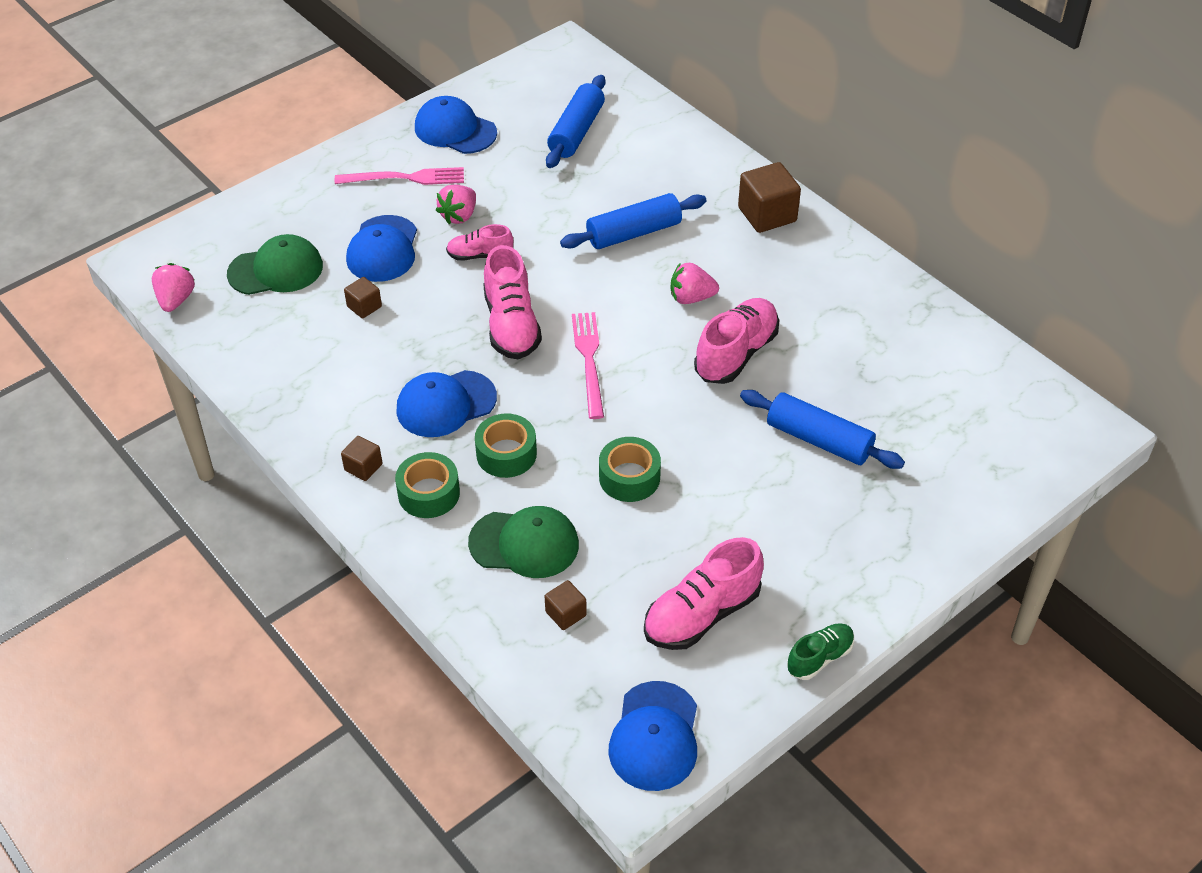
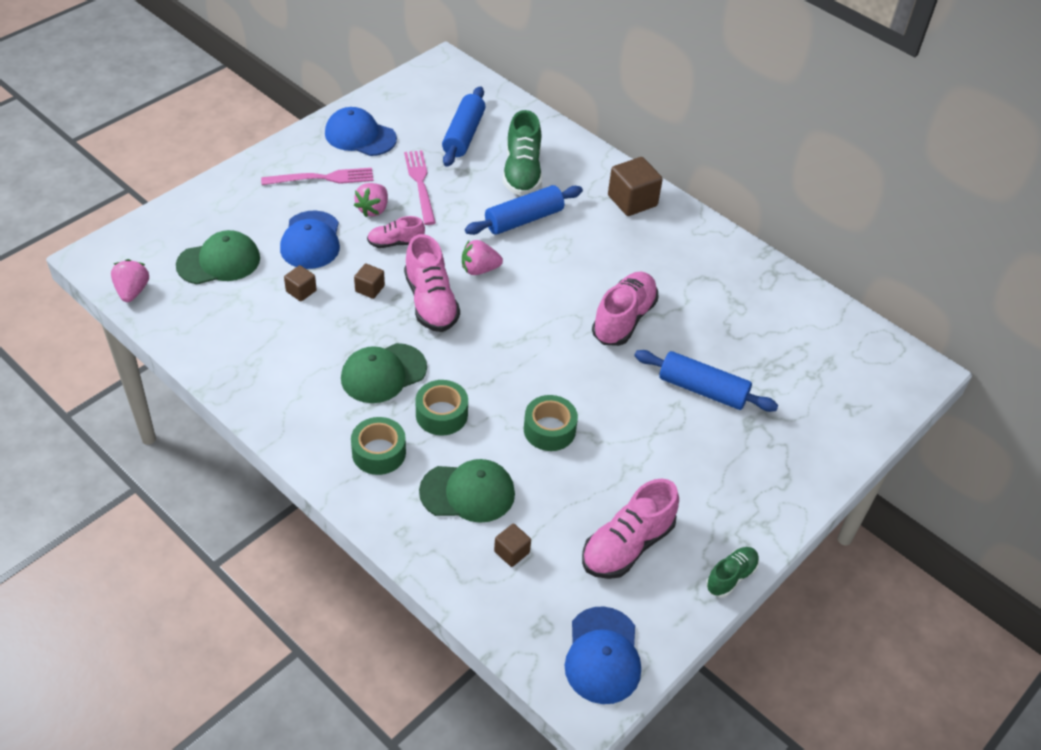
camera: 10 degrees left, 0 degrees up
brown cube [341,436,382,481] -> brown cube moved to [354,263,385,299]
blue cap [396,370,497,437] -> green cap [341,343,427,403]
pink fork [572,312,604,419] -> pink fork moved to [404,150,436,225]
pink strawberry [671,262,719,304] -> pink strawberry moved to [462,240,503,275]
none -> green shoe [503,110,542,196]

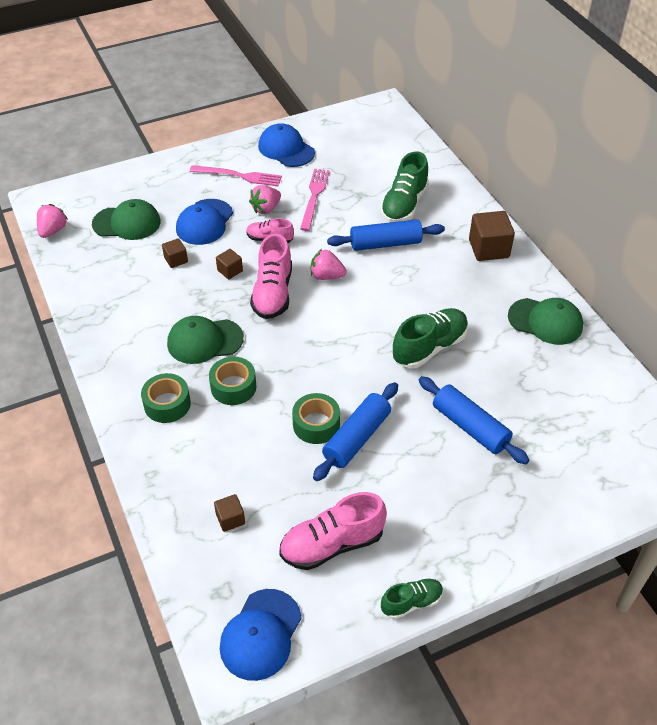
camera: 25 degrees right, 0 degrees up
green cap [419,459,515,523] -> green cap moved to [508,298,583,345]
blue rolling pin [442,86,485,167] -> blue rolling pin moved to [313,382,398,481]
pink shoe [592,272,659,346] -> green shoe [392,308,468,368]

